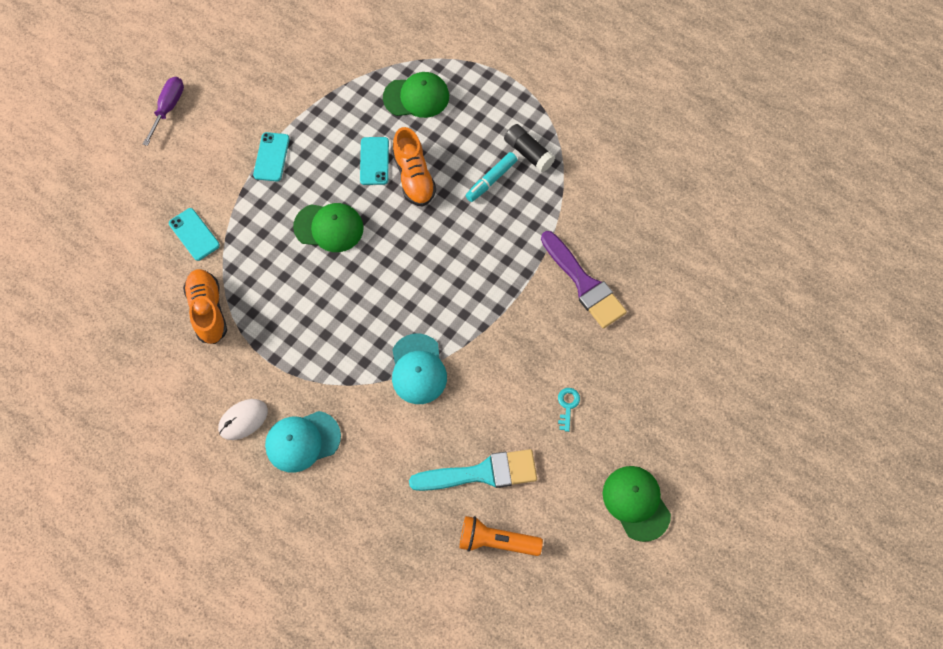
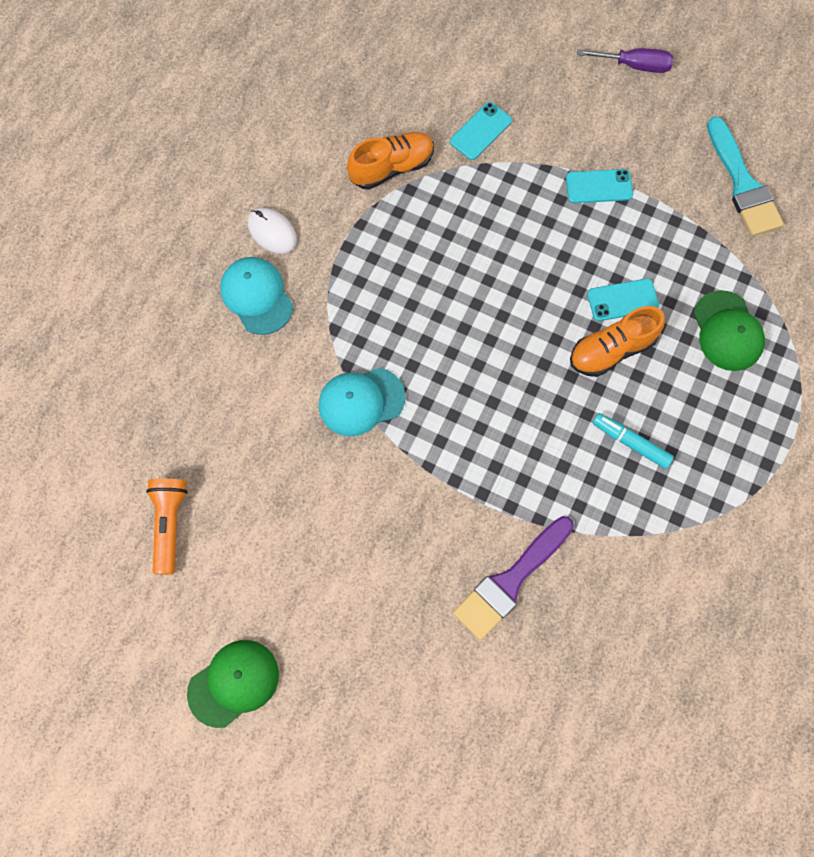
camera: 80 degrees right, 5 degrees up
green cap [293,203,364,252] -> none
turquoise brush [409,449,537,491] -> turquoise brush moved to [707,117,784,236]
black glue stick [504,124,555,172] -> none
turquoise key [558,388,580,432] -> none

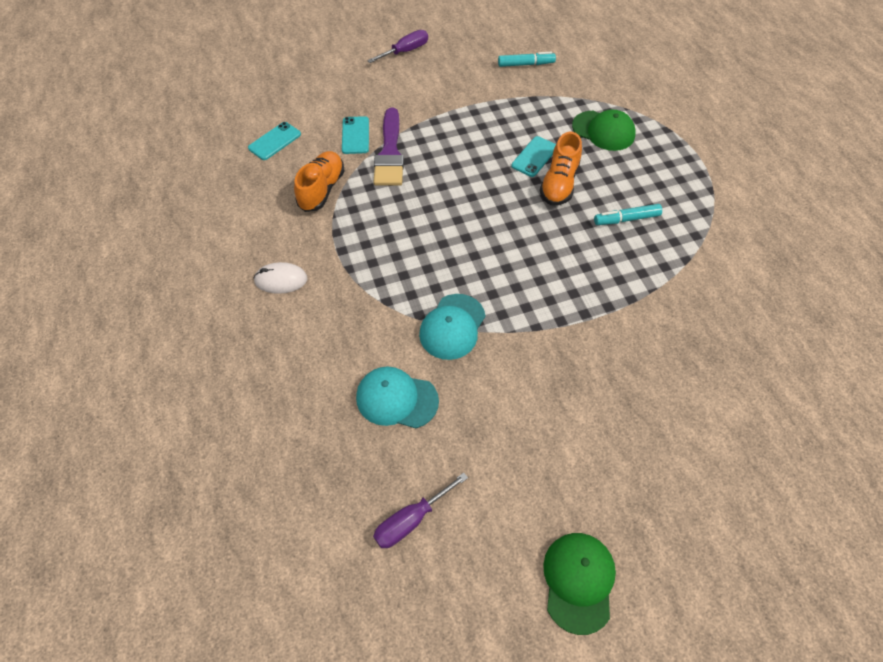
camera: 45 degrees left, 15 degrees down
orange flashlight [146,479,188,574] -> purple screwdriver [373,472,468,548]
turquoise cap [220,257,293,335] -> turquoise cap moved to [356,367,439,428]
purple brush [453,516,574,640] -> purple brush moved to [374,108,404,186]
turquoise phone [566,169,633,203] -> turquoise phone moved to [248,122,301,160]
turquoise brush [707,117,784,236] -> turquoise marker [498,52,556,67]

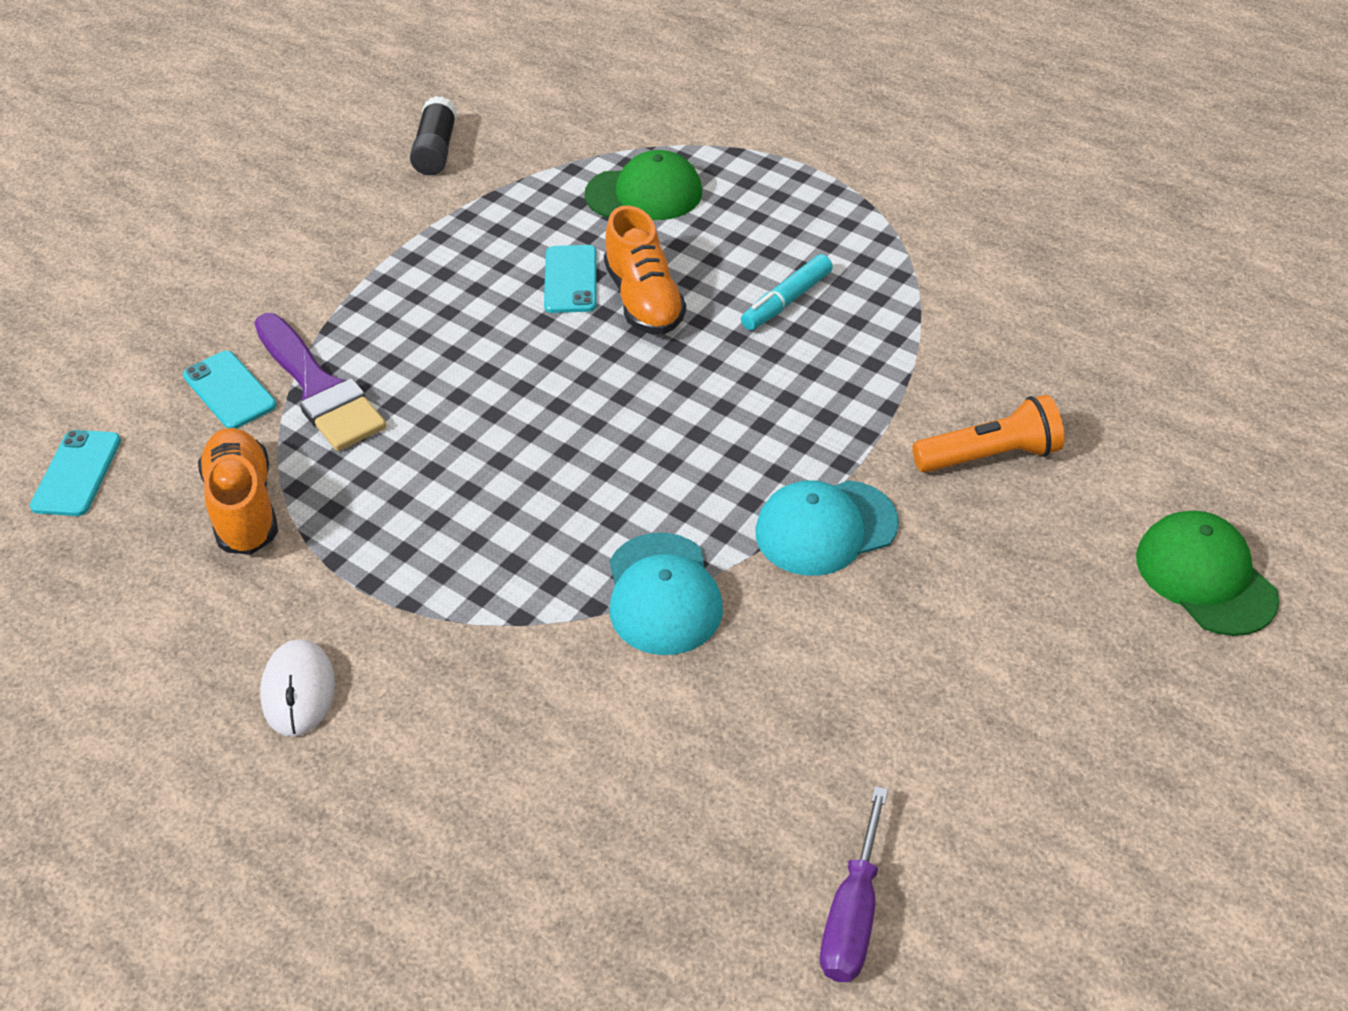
camera: 35 degrees left, 10 degrees down
white mouse [254,262,307,294] -> white mouse turned 60 degrees counterclockwise [260,639,335,737]
turquoise cap [356,367,439,428] -> turquoise cap moved to [755,480,899,576]
purple screwdriver [367,30,428,63] -> none
turquoise marker [498,52,556,67] -> black glue stick [410,96,457,175]
green cap [543,533,616,635] -> green cap moved to [1136,510,1279,636]
none -> orange flashlight [912,395,1064,473]

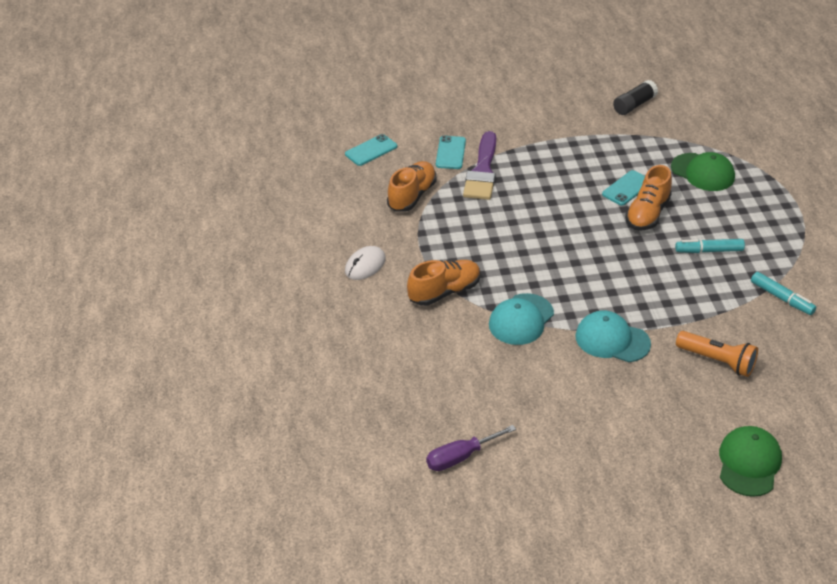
camera: 45 degrees right, 5 degrees down
none -> orange shoe [407,260,481,306]
none -> turquoise marker [751,272,816,315]

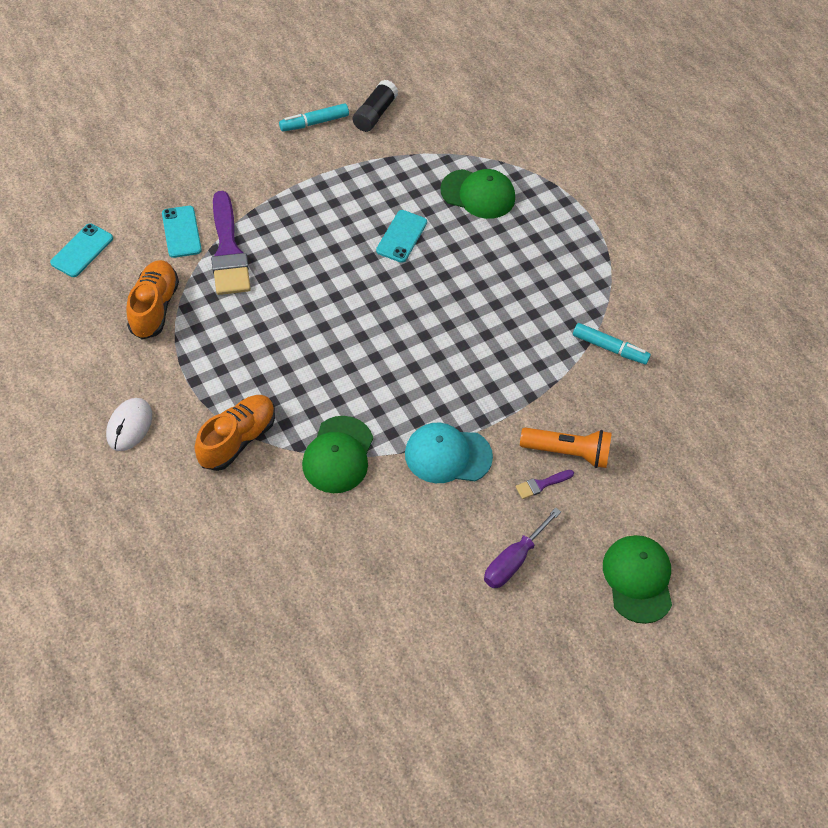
camera: 25 degrees left, 15 degrees up
purple screwdriver [426,425,516,471] -> purple screwdriver moved to [484,508,561,588]
turquoise cap [489,293,554,345] -> green cap [302,416,373,493]
orange shoe [625,165,672,231] -> none
turquoise marker [675,239,745,253] -> turquoise marker moved to [279,103,349,132]
none -> purple brush [516,470,574,499]

